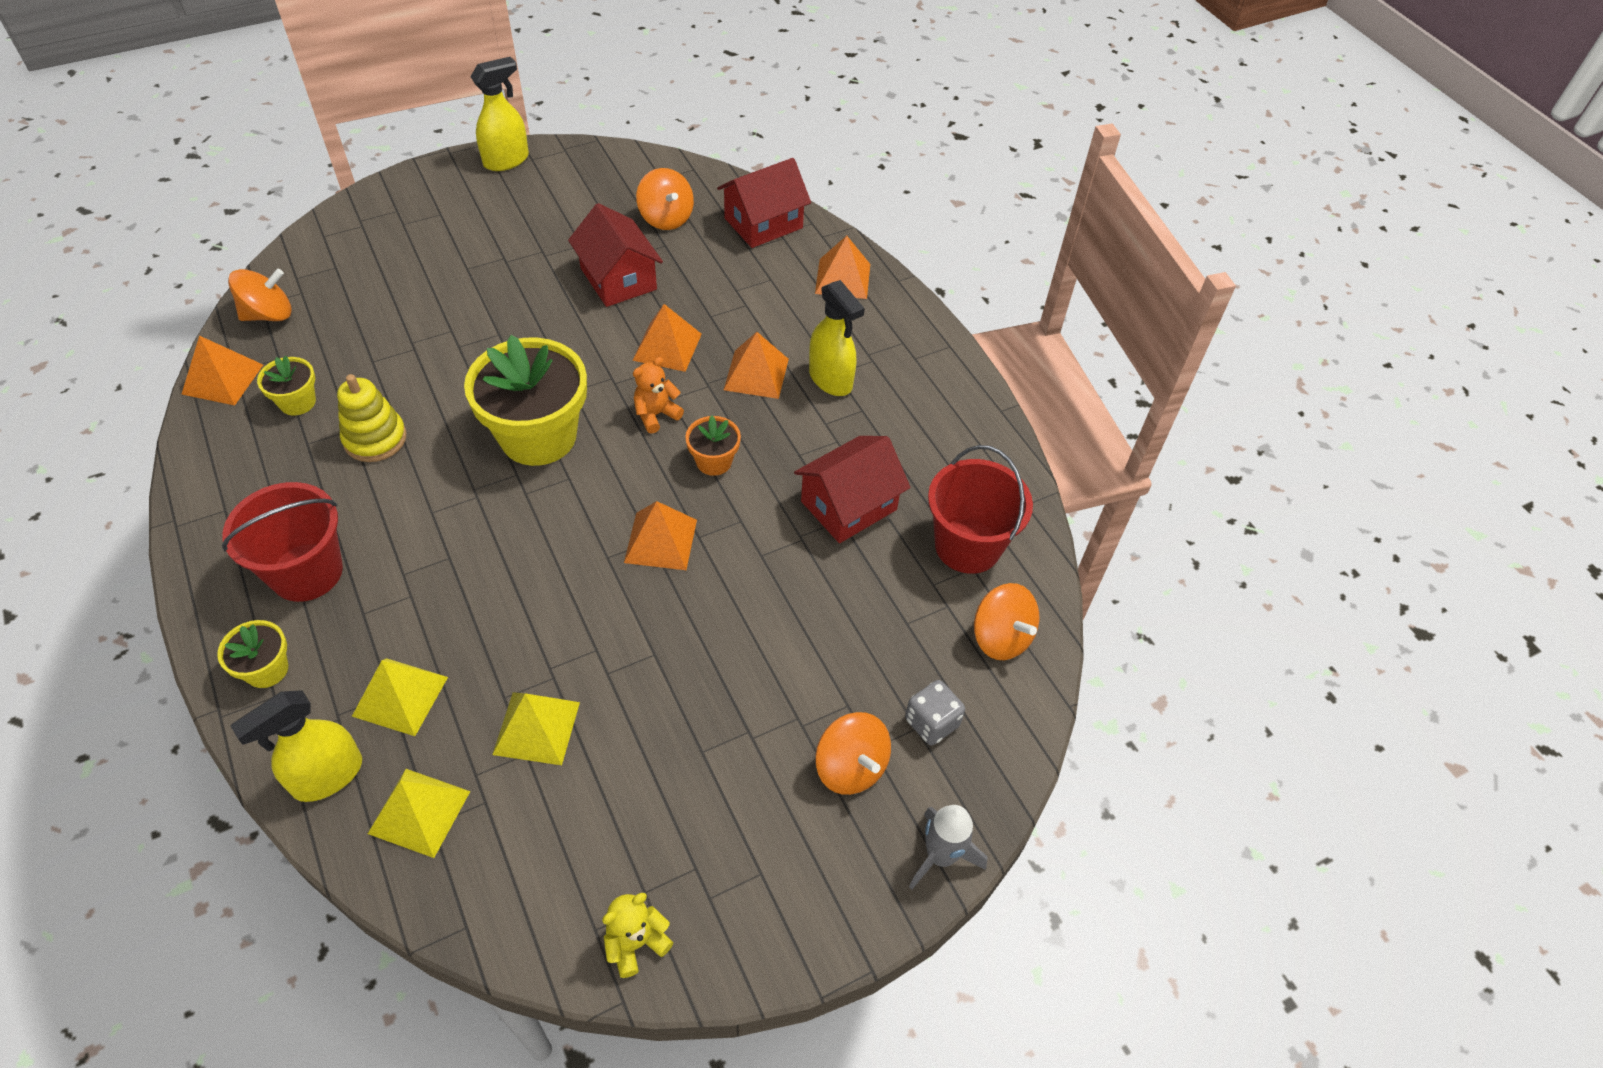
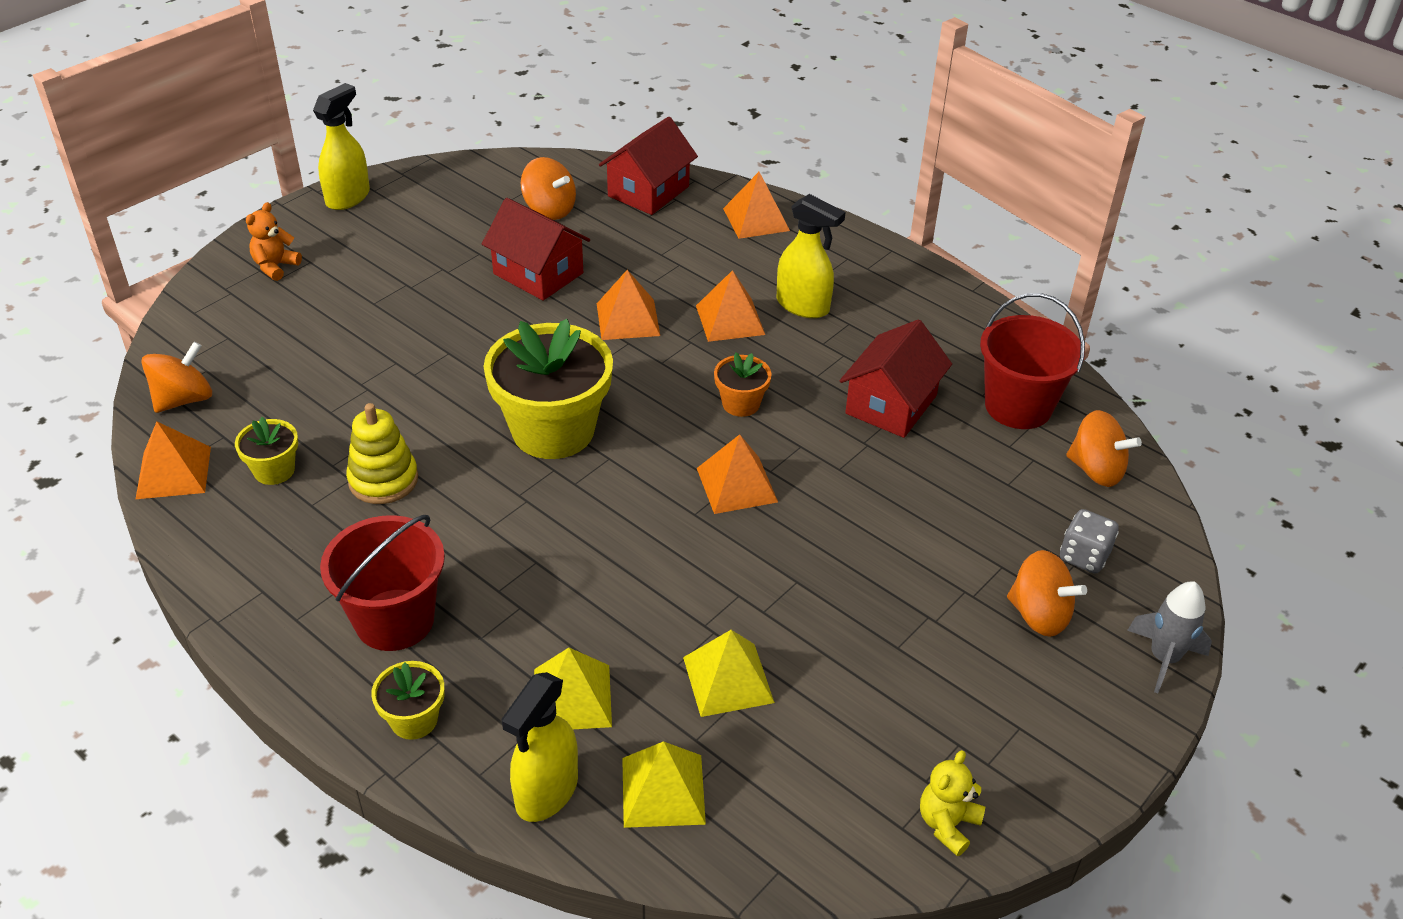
camera: 20 degrees left, 10 degrees down
orange teddy bear [633,357,684,434] -> orange teddy bear moved to [246,202,302,281]

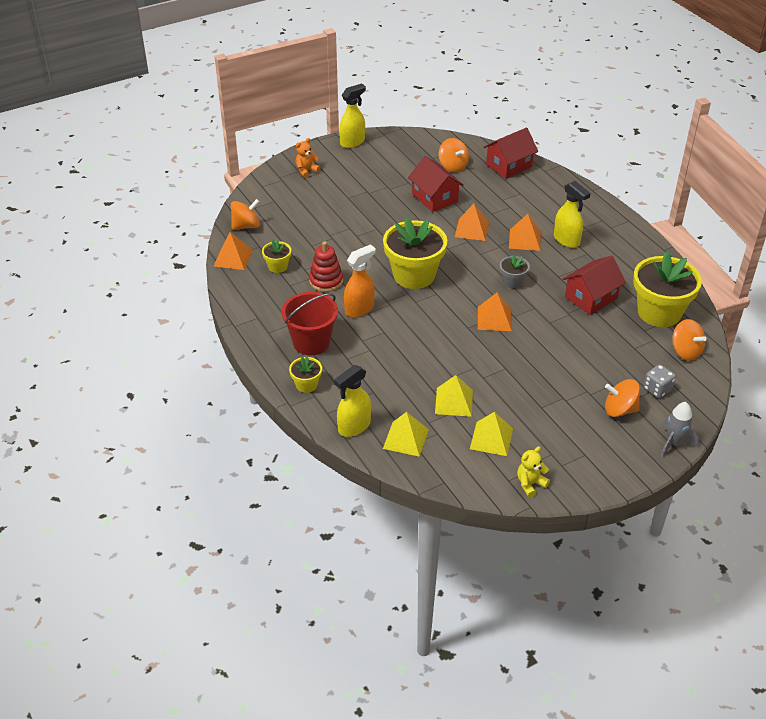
camera: 20 degrees right, 0 degrees up
yellow stacking toy [346,403,418,504] -> red stacking toy [309,241,343,292]
yellow pyramid [534,648,612,729] -> yellow pyramid moved to [470,412,513,456]
orange flower pot [714,352,772,417] -> grey flower pot [500,254,530,288]
orange pyramid [723,172,790,239] -> none
red bucket [980,293,1085,429] -> yellow flower pot [633,252,702,327]
orange spinning top [1007,550,1087,637] -> orange spinning top turned 135 degrees clockwise [605,379,640,417]
none -> orange spray bottle [344,244,376,317]

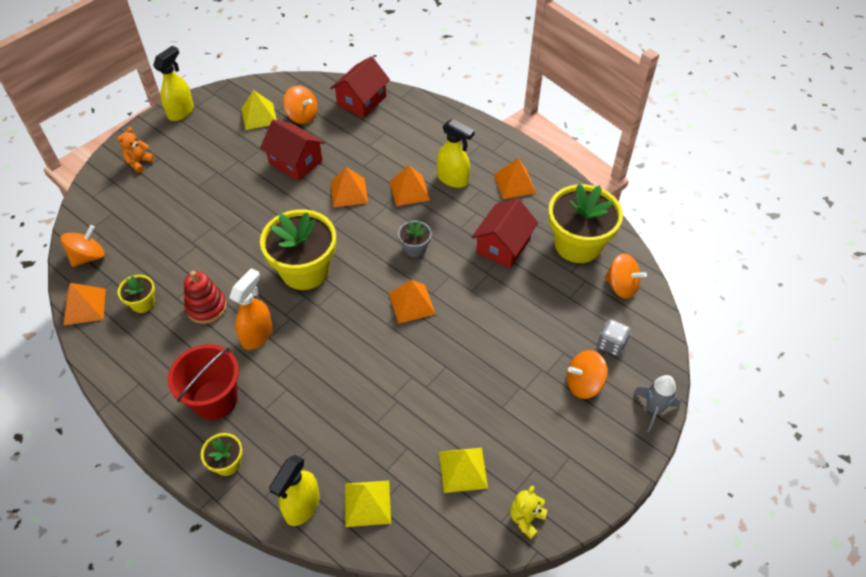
camera: 20 degrees left, 10 degrees up
yellow pyramid [435,375,473,417] -> yellow pyramid moved to [242,90,277,130]
none -> orange pyramid [494,158,536,199]

